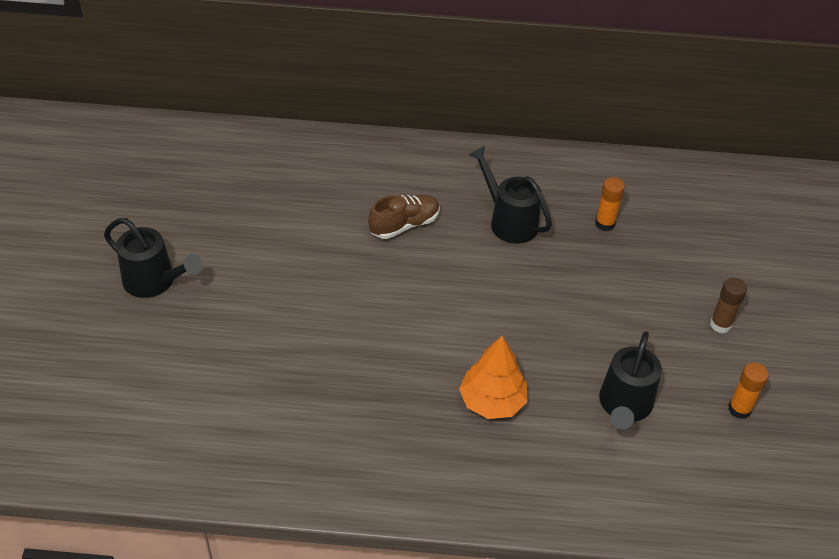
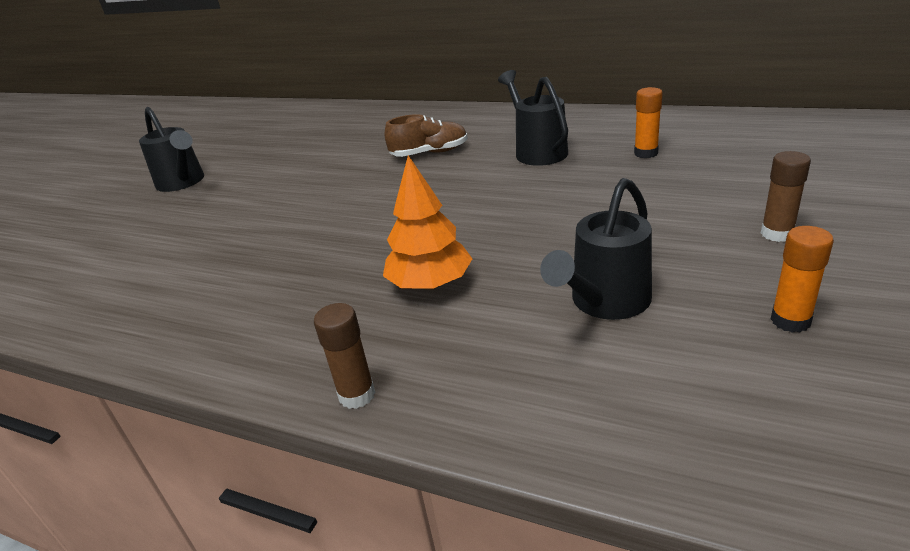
camera: 25 degrees right, 15 degrees down
none -> brown glue stick [314,303,376,409]

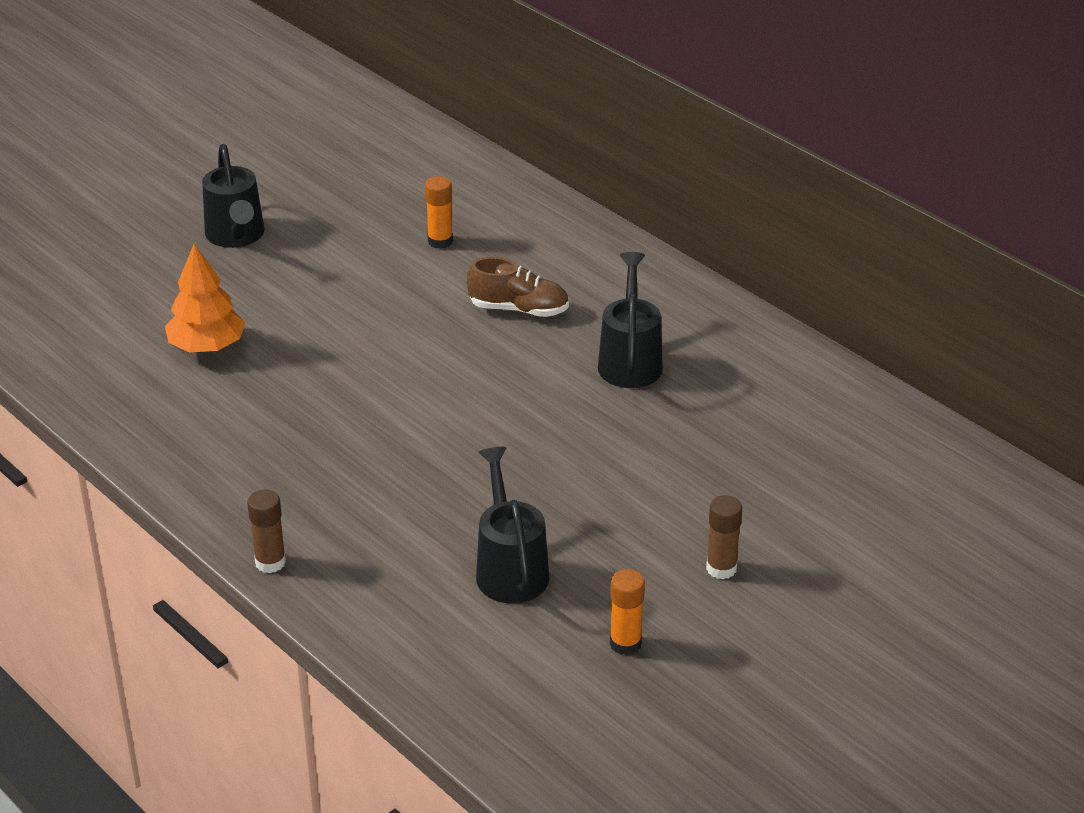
camera: 20 degrees right, 5 degrees up
orange tree [383,155,473,290] -> orange tree moved to [165,243,245,352]
black watering can [540,178,652,320] -> black watering can turned 105 degrees clockwise [476,447,549,604]
orange glue stick [634,87,663,158] -> orange glue stick moved to [425,176,453,249]

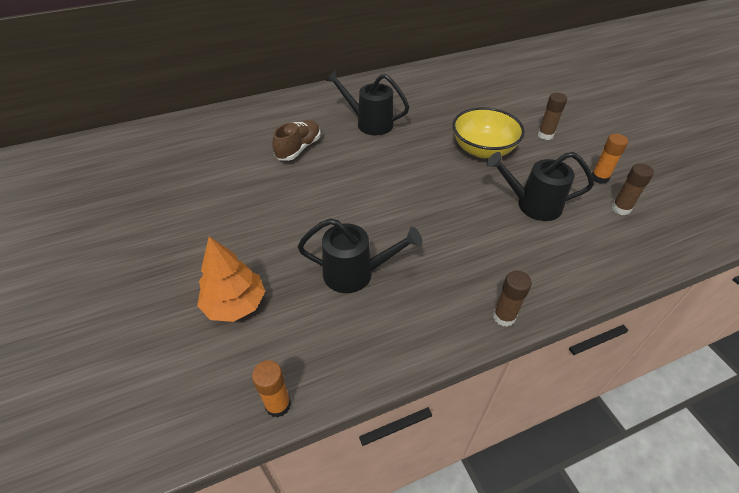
camera: 70 degrees left, 10 degrees up
black watering can [202,144,265,248] -> black watering can moved to [298,218,422,293]
orange glue stick [425,176,453,249] -> orange glue stick moved to [252,360,291,418]
none -> yellow bowl [452,107,525,158]
none -> brown glue stick [611,163,654,215]

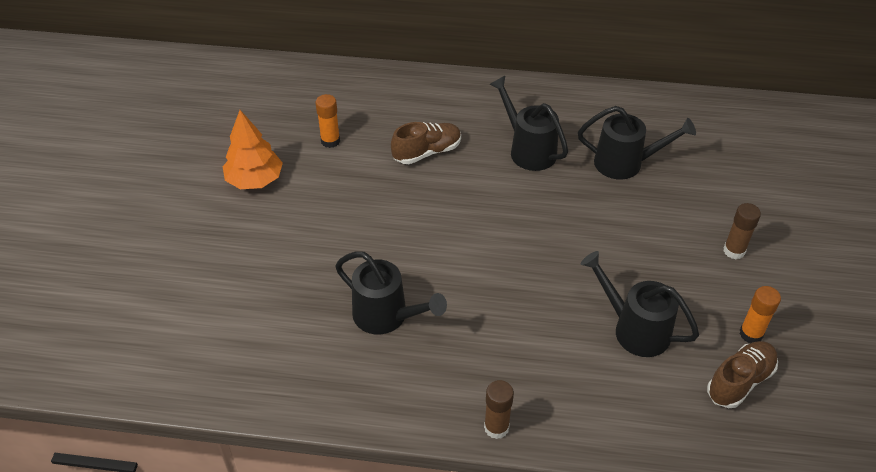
camera: 30 degrees right, 0 degrees up
orange tree [197,236,265,322] -> orange tree moved to [223,110,283,189]
orange glue stick [252,360,291,418] -> orange glue stick moved to [315,94,340,148]
yellow bowl [452,107,525,158] -> none
brown glue stick [611,163,654,215] -> brown shoe [707,341,778,408]
none -> black watering can [578,106,696,180]

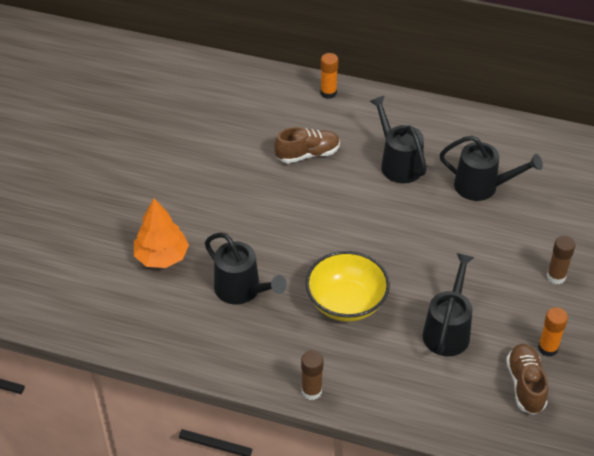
camera: 10 degrees right, 0 degrees up
orange tree [223,110,283,189] -> orange tree moved to [134,199,189,268]
orange glue stick [315,94,340,148] -> orange glue stick moved to [321,53,338,99]
black watering can [581,251,699,357] -> black watering can turned 60 degrees clockwise [423,253,474,356]
brown shoe [707,341,778,408] -> brown shoe turned 60 degrees counterclockwise [506,344,548,414]
none -> yellow bowl [306,251,390,322]

